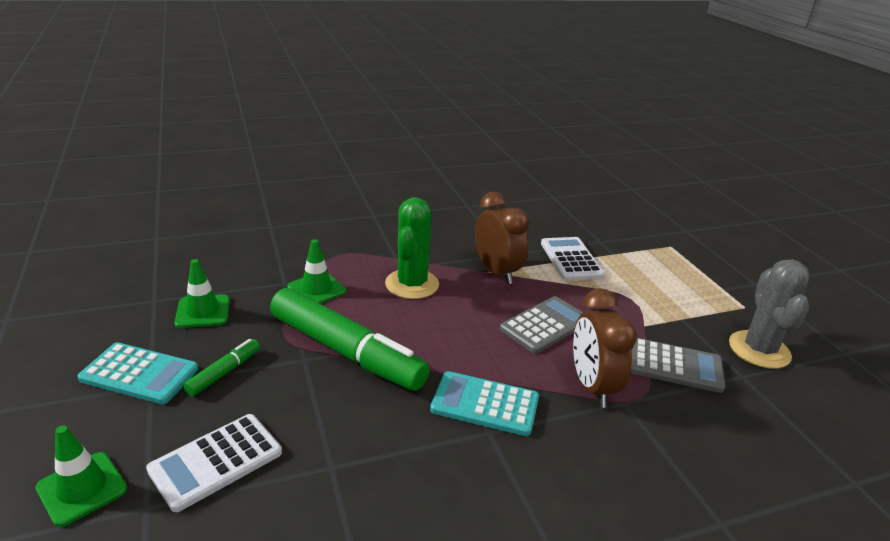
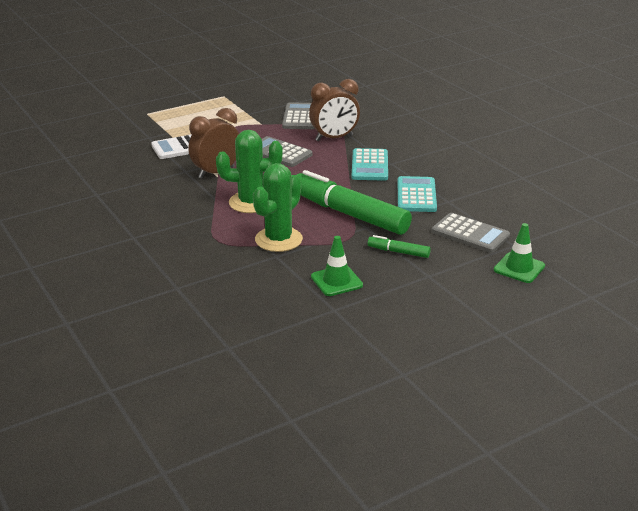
camera: 100 degrees left, 0 degrees up
turquoise calculator [78,342,198,404] -> turquoise calculator moved to [398,176,437,212]
white calculator [146,414,282,512] -> grey calculator [432,213,510,253]
green marker [270,288,430,391] -> green marker turned 75 degrees counterclockwise [297,170,412,235]
green traffic cone [287,239,346,304] -> green cactus [253,163,303,252]
grey cactus [729,259,809,369] -> none

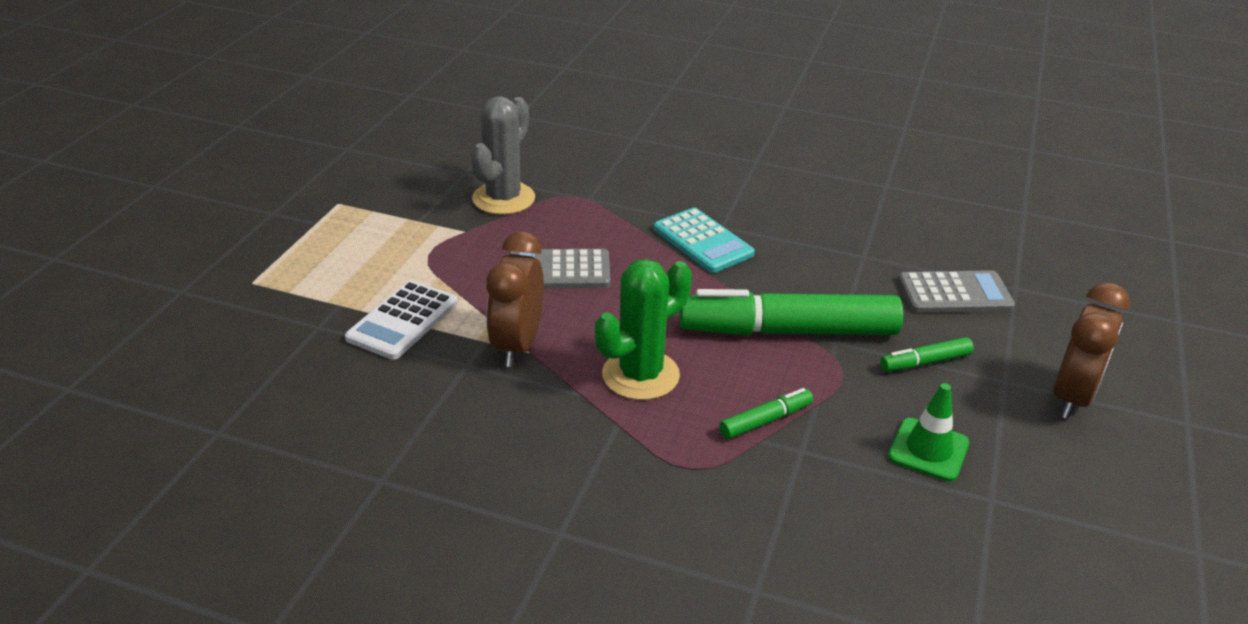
camera: 40 degrees left, 5 degrees up
green cactus [253,163,303,252] -> green marker [719,388,813,439]
grey calculator [282,102,315,129] -> grey cactus [471,96,535,215]
brown clock [309,79,360,141] -> brown clock moved to [1053,282,1130,419]
turquoise calculator [398,176,437,212] -> none
green traffic cone [494,223,545,283] -> none

